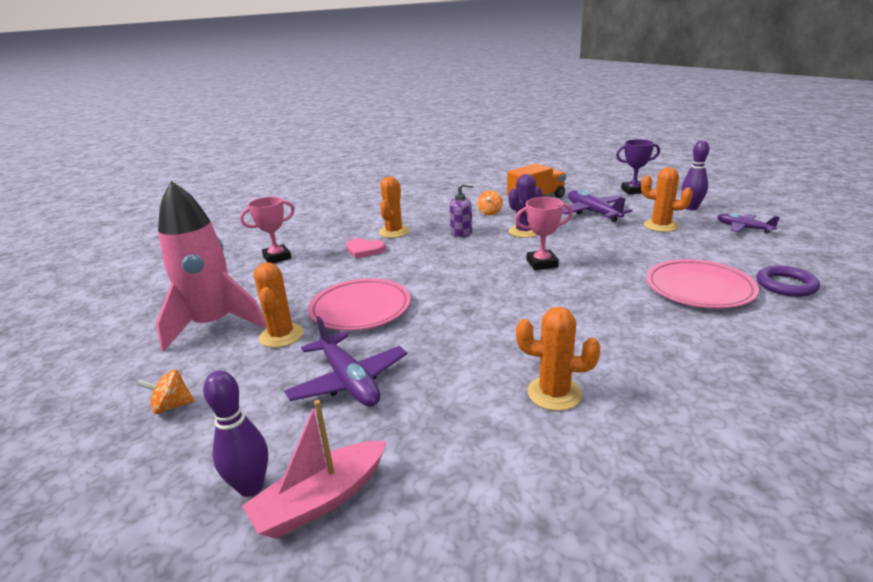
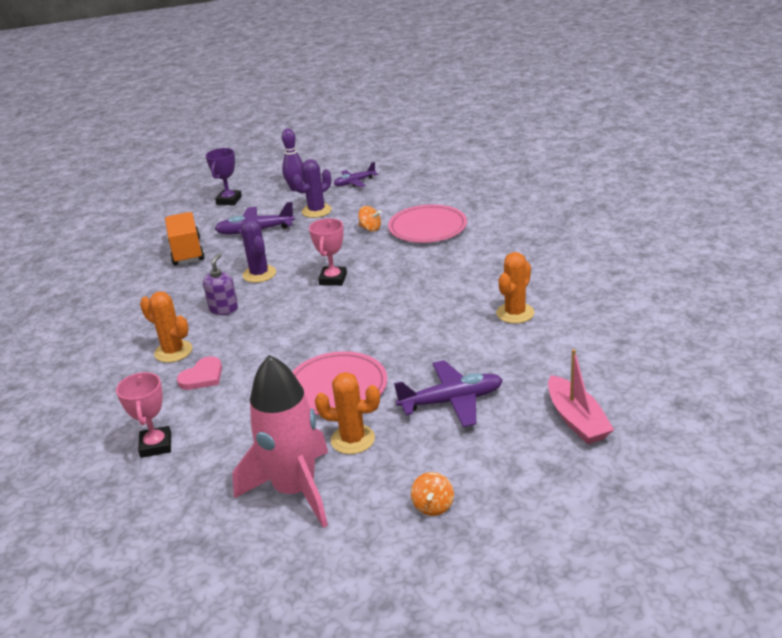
camera: 70 degrees left, 5 degrees up
purple bowling pin [203,371,268,497] -> none
orange spinning top [477,190,503,215] -> orange spinning top moved to [358,206,382,231]
orange cactus [641,167,693,232] -> purple cactus [293,159,332,218]
purple ring [756,266,820,297] -> none

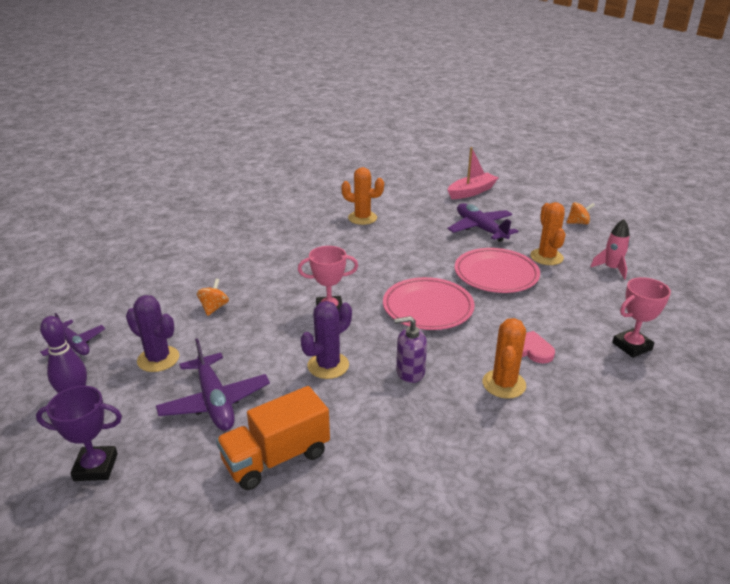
camera: 110 degrees left, 0 degrees up
pink rocket [233,355,328,528] -> pink rocket [590,219,630,280], size x0.47
pink plate [388,204,467,243] -> pink plate moved to [383,277,475,330]

